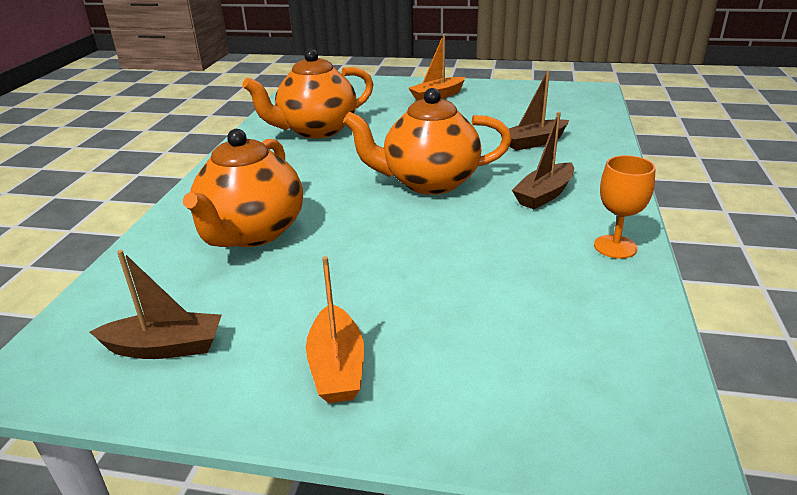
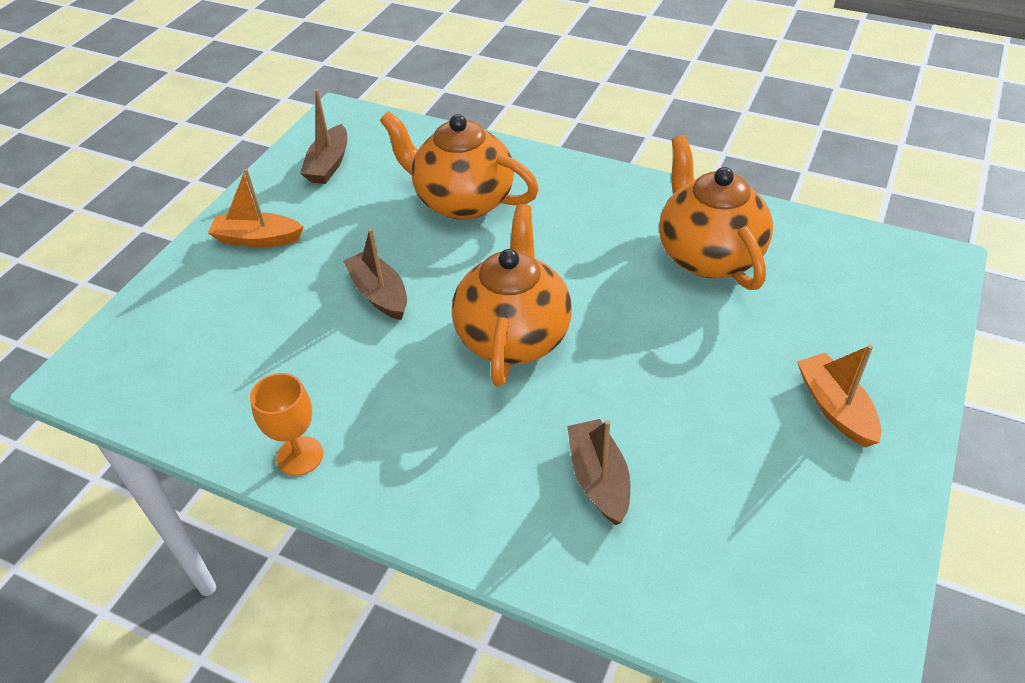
camera: 105 degrees right, 15 degrees up
brown boat [512,112,574,209] -> brown boat moved to [343,228,407,320]

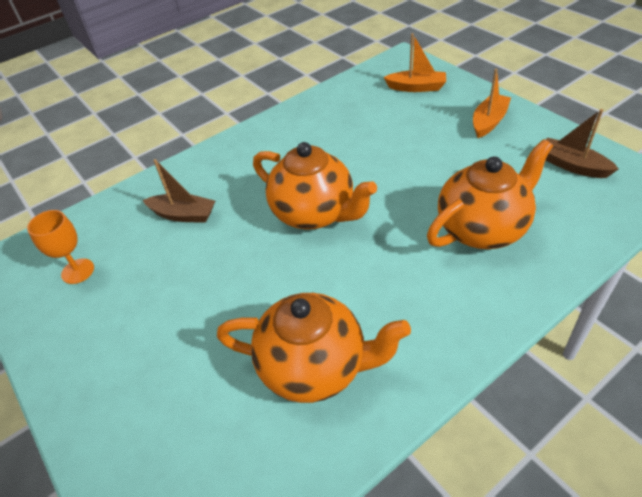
camera: 120 degrees right, 0 degrees up
orange goblet [250,373,323,476] -> orange goblet moved to [27,210,94,284]
brown boat [343,228,407,320] -> none
orange boat [797,345,881,447] -> orange boat moved to [383,33,446,92]

